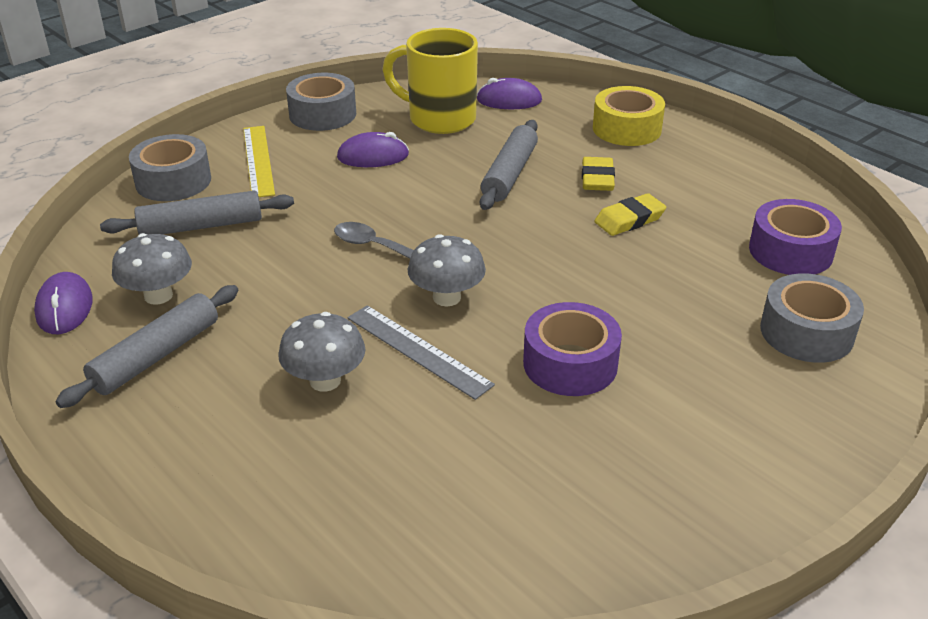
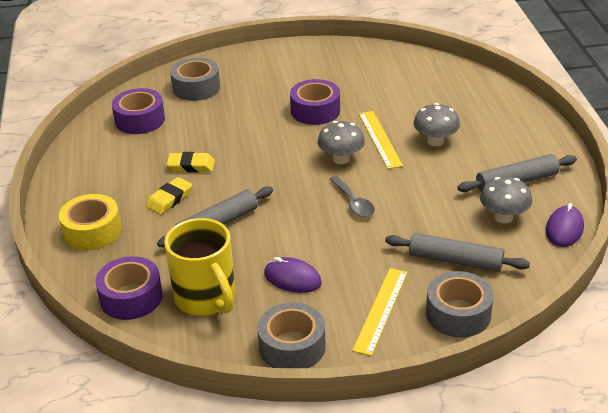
camera: 145 degrees left, 0 degrees up
grey ruler [348,305,495,400] -> yellow ruler [359,111,403,169]
purple mouse [477,78,542,109] -> purple tape [95,256,163,320]

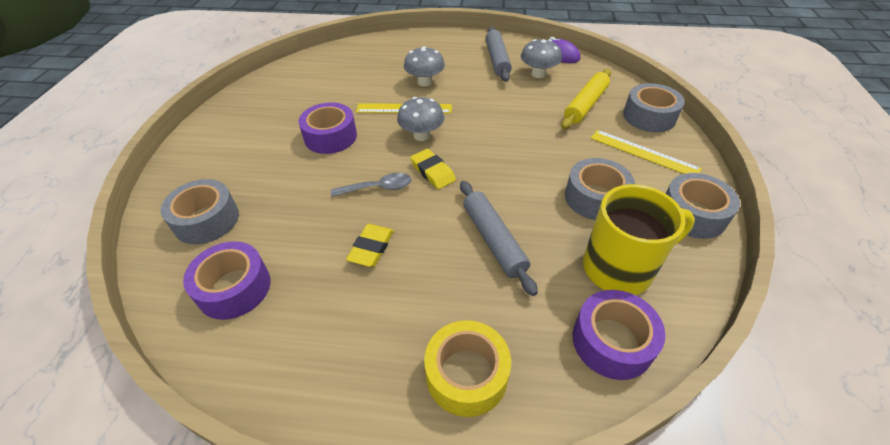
camera: 75 degrees left, 10 degrees up
yellow eraser [146,177,193,215] -> yellow eraser moved to [410,149,456,189]
purple mouse [264,257,322,293] -> grey tape [565,158,635,220]
grey spoon [329,176,375,217] -> grey spoon moved to [331,173,412,197]
grey rolling pin [385,233,530,272] -> yellow rolling pin [561,69,611,129]

